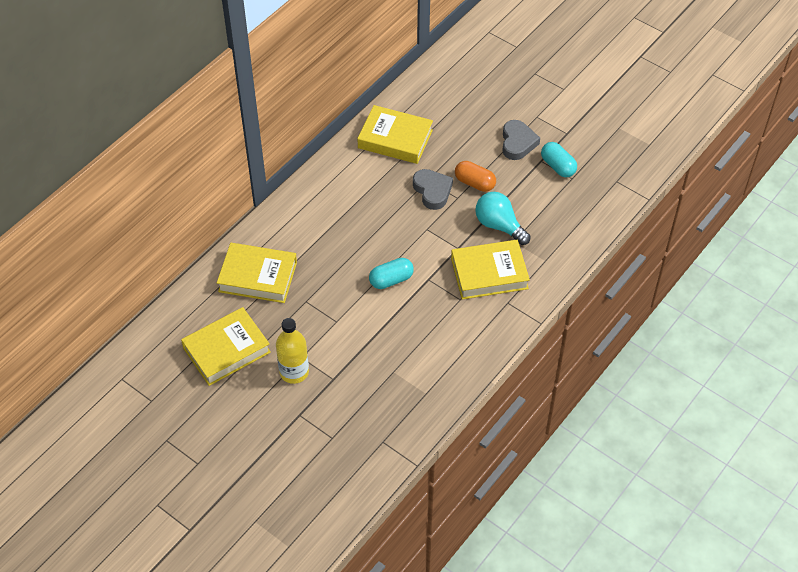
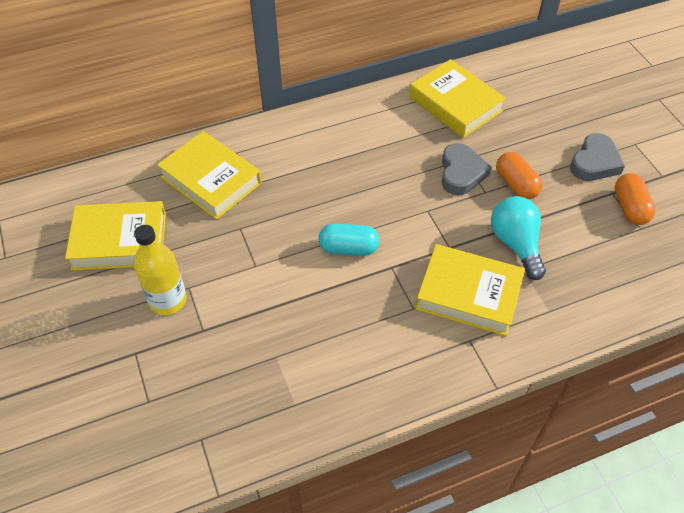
camera: 30 degrees right, 0 degrees up
turquoise capsule [541,142,577,177] -> orange capsule [615,173,656,225]

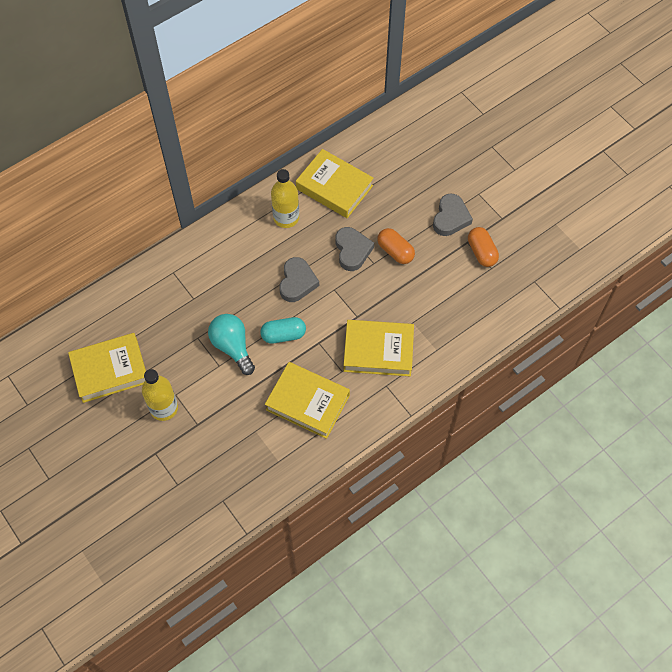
camera: 15 degrees left, 10 degrees up
yellow book [157,131,262,220] -> yellow book moved to [265,362,350,439]
turquoise light bulb [491,196,546,280] -> turquoise light bulb moved to [208,314,255,375]
none -> yellow bottle [271,169,299,228]
none -> grey heart [279,257,319,302]

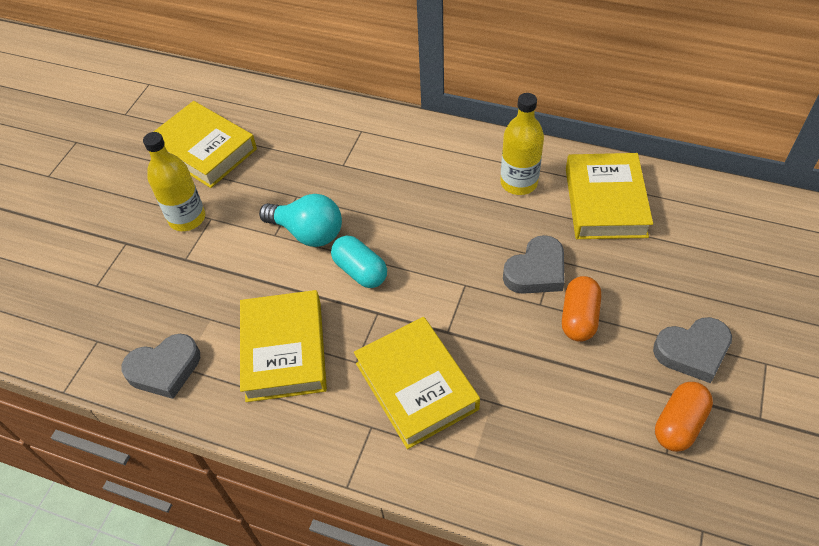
camera: 60 degrees right, 10 degrees down
turquoise light bulb [208,314,255,375] -> turquoise light bulb turned 90 degrees clockwise [259,194,342,247]
grey heart [279,257,319,302] -> grey heart moved to [121,334,200,399]

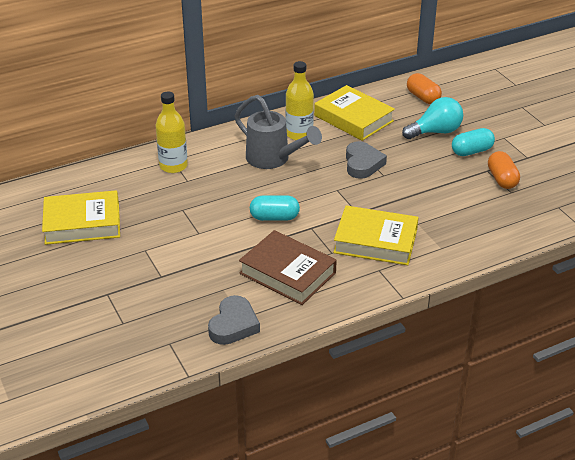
camera: 50 degrees left, 15 degrees down
yellow bottle [143,132,205,231] -> yellow bottle moved to [155,91,188,173]
yellow book [240,290,327,402] -> brown book [239,230,337,305]
turquoise light bulb [259,194,342,247] -> turquoise light bulb moved to [402,97,463,139]
orange capsule [562,276,601,342] -> orange capsule moved to [407,73,442,104]
grey heart [653,317,732,383] -> turquoise capsule [452,128,495,156]
none -> grey watering can [235,95,322,169]

